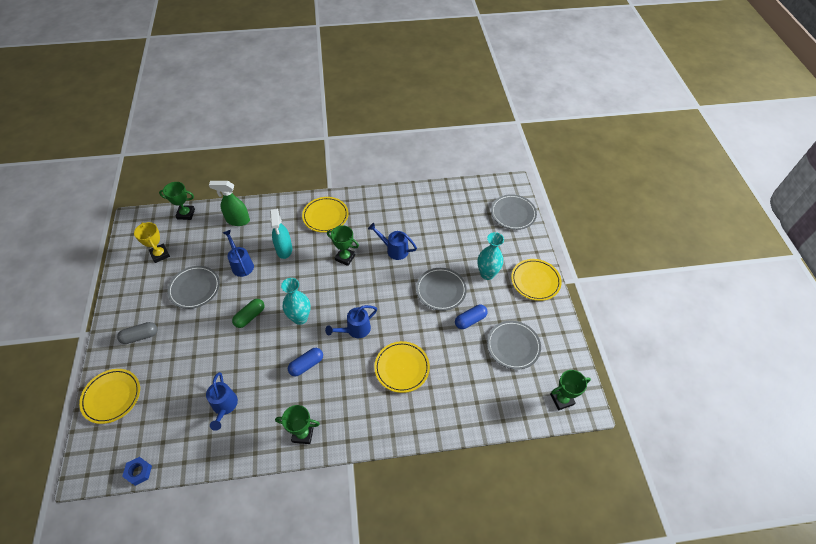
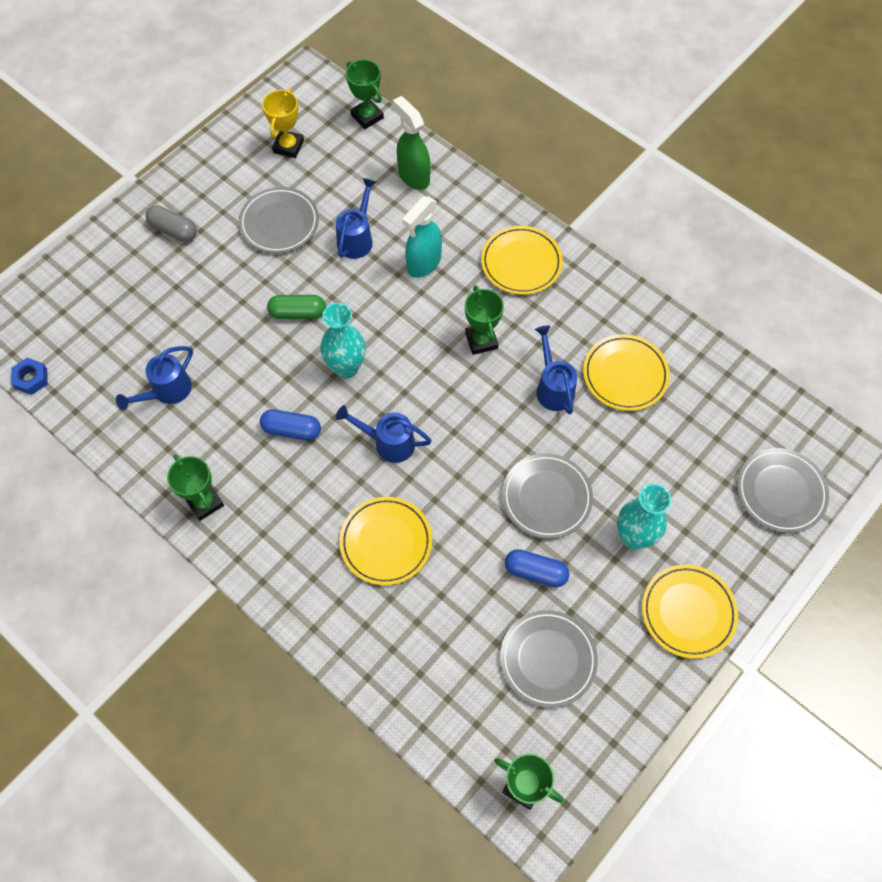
camera: 50 degrees right, 10 degrees up
yellow plate [79,369,140,424] -> yellow plate moved to [583,334,670,411]

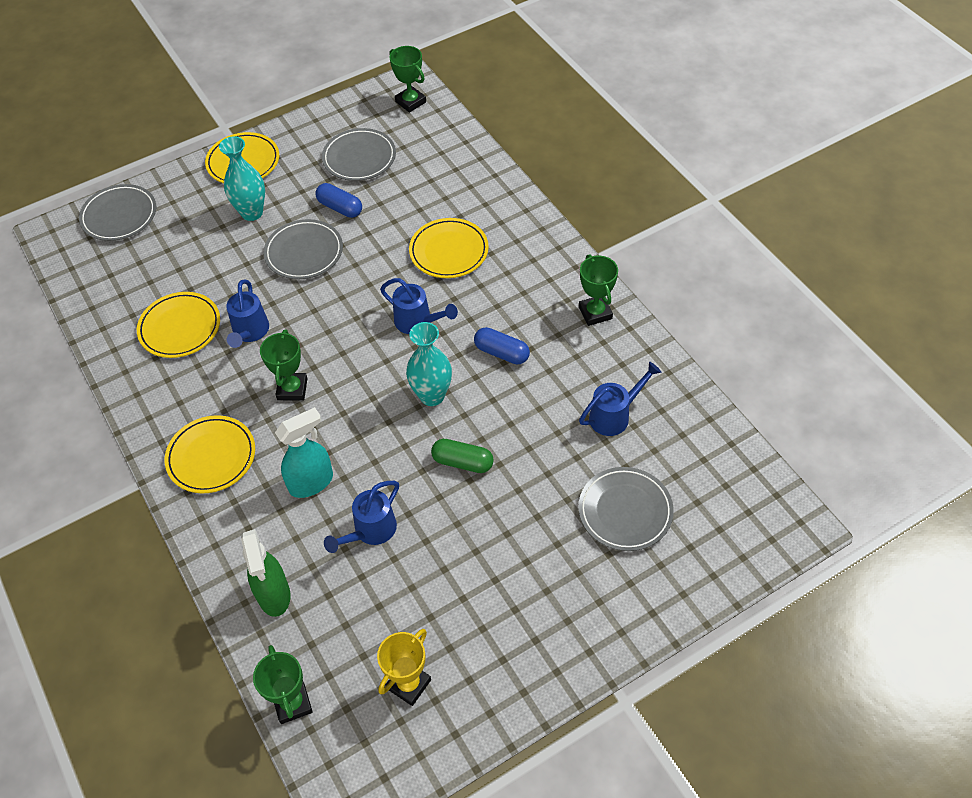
camera: 160 degrees left, 10 degrees down
blue nut [11,358,48,395] -> none
grey capsule [145,205,197,242] -> none
grey plate [239,187,319,253] -> grey plate moved to [578,467,674,551]

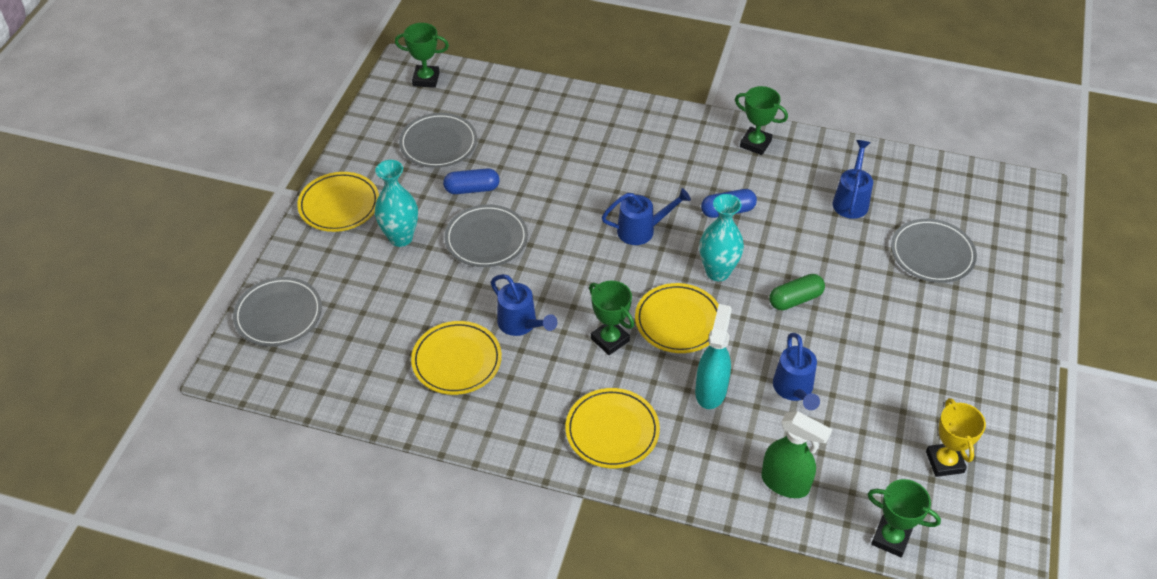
camera: 45 degrees left, 5 degrees down
yellow plate [409,218,489,278] -> yellow plate moved to [635,283,719,353]

